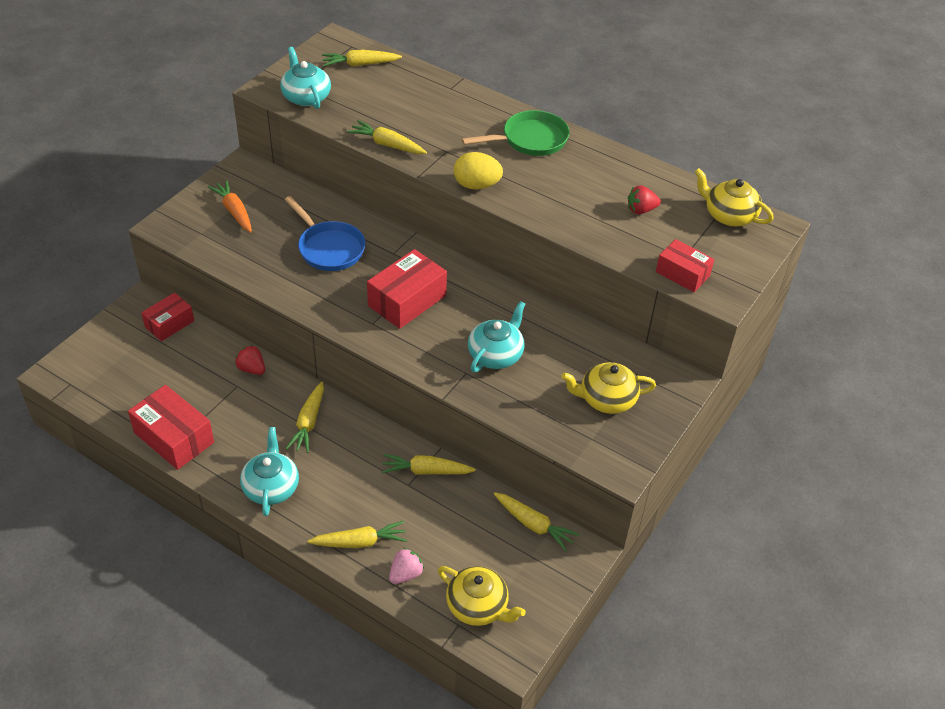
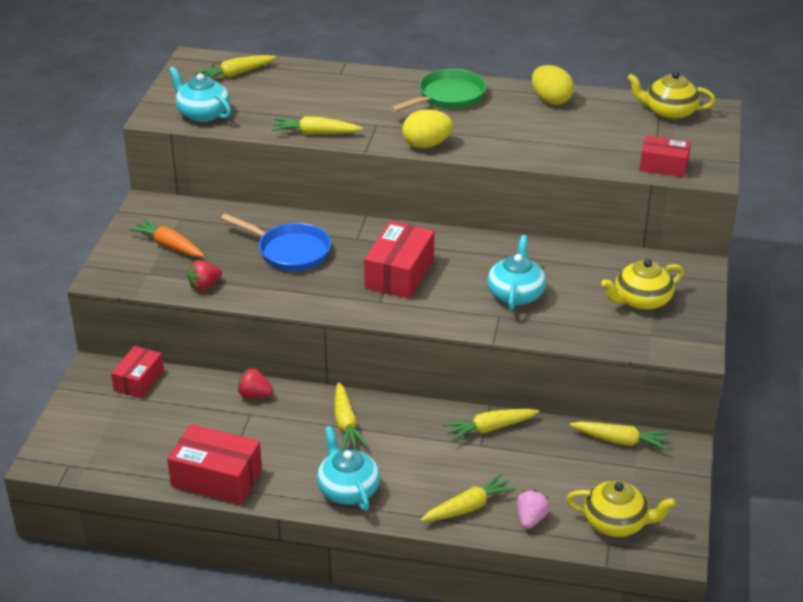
camera: 20 degrees left, 10 degrees down
red strawberry [628,185,661,214] -> red strawberry moved to [187,260,222,290]
none -> yellow egg [532,65,574,105]

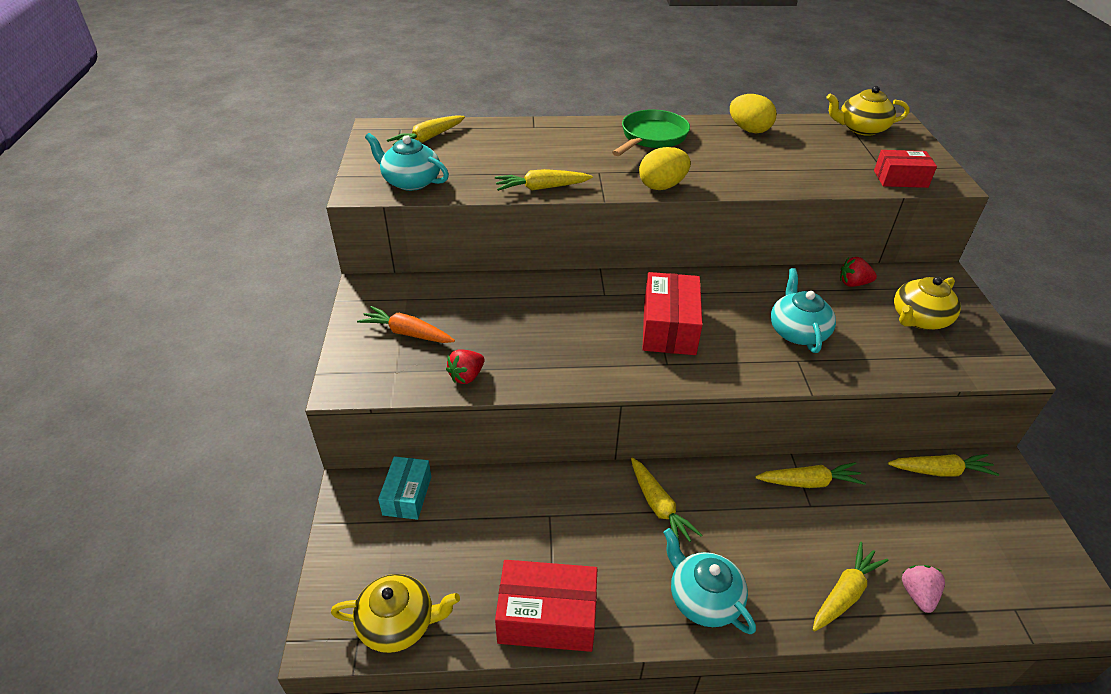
camera: 15 degrees left, 5 degrees up
red box [111,346,164,398] -> turquoise box [378,456,431,520]
blue pan [221,214,331,271] -> none
red strawberry [238,368,273,398] -> red strawberry moved to [840,257,877,287]
yellow carrot [443,409,539,441] -> yellow carrot turned 150 degrees counterclockwise [755,462,866,488]
yellow teapot [566,480,676,537] -> yellow teapot moved to [331,574,460,653]

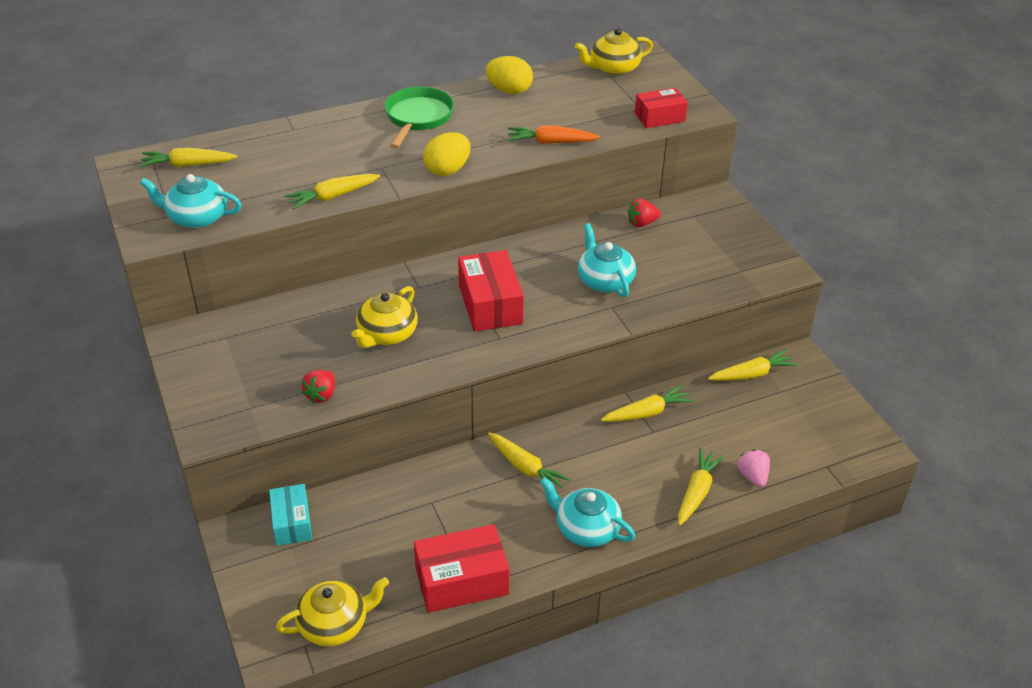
camera: 20 degrees left, 0 degrees up
orange carrot [357,306,455,343] -> orange carrot moved to [507,125,600,144]
yellow carrot [387,115,465,145] -> yellow carrot turned 60 degrees clockwise [139,148,237,167]
yellow teapot [894,276,961,330] -> yellow teapot moved to [352,286,418,348]

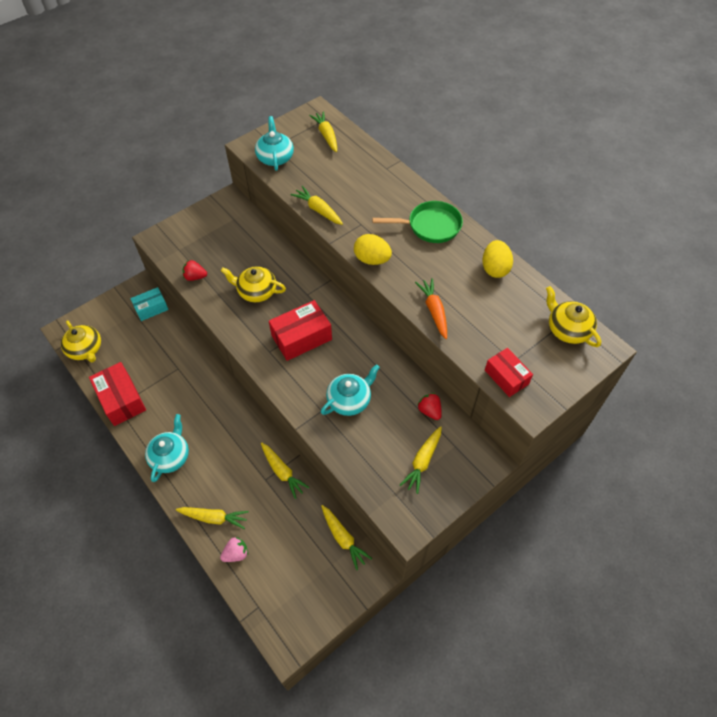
camera: 75 degrees right, 15 degrees up
yellow carrot [488,433,571,488] -> yellow carrot moved to [400,426,442,494]

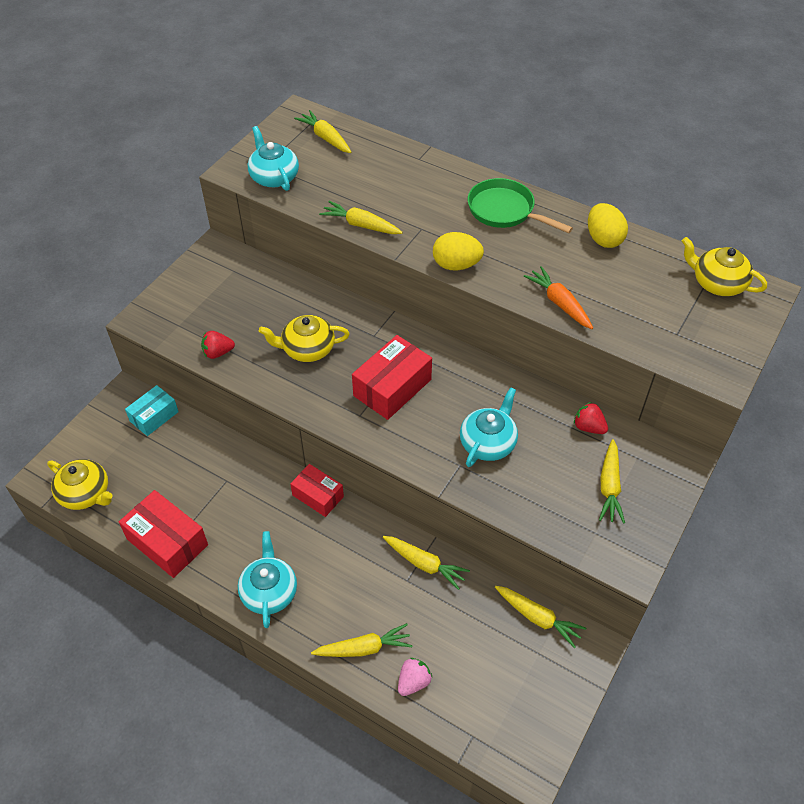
camera: 20 degrees left, 5 degrees down
green pan [372,201,463,243] -> green pan turned 120 degrees counterclockwise [468,178,573,233]
red box [485,348,533,397] -> red box moved to [290,464,344,517]

